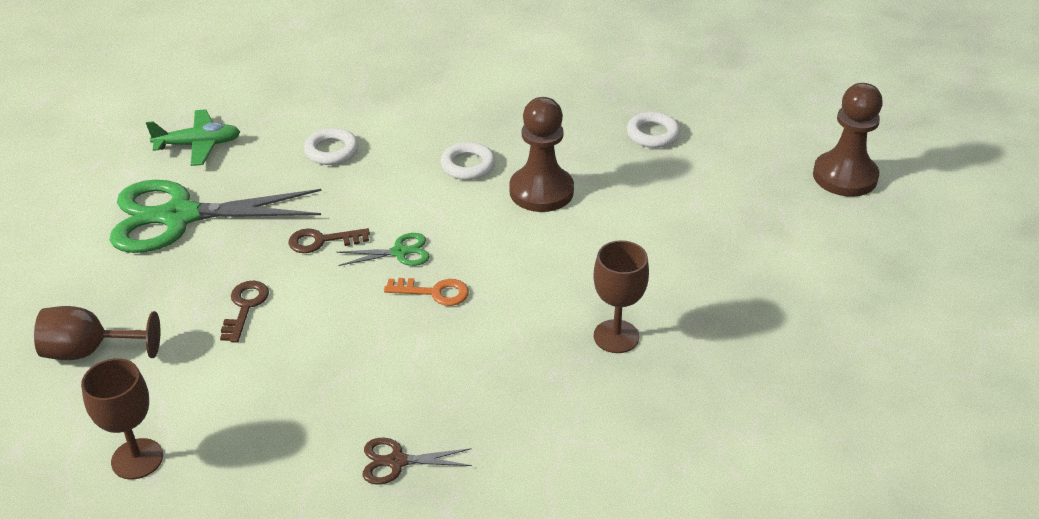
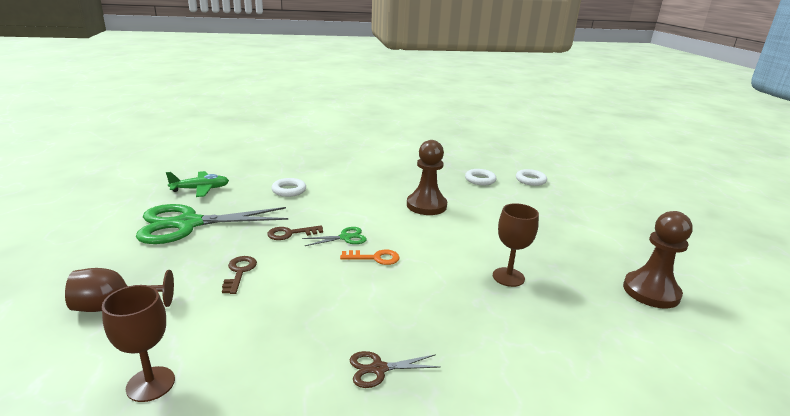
camera: 10 degrees left, 15 degrees down
white ring [441,142,496,180] -> white ring moved to [516,169,547,186]
brown pawn [813,83,883,197] -> brown pawn moved to [623,211,693,308]

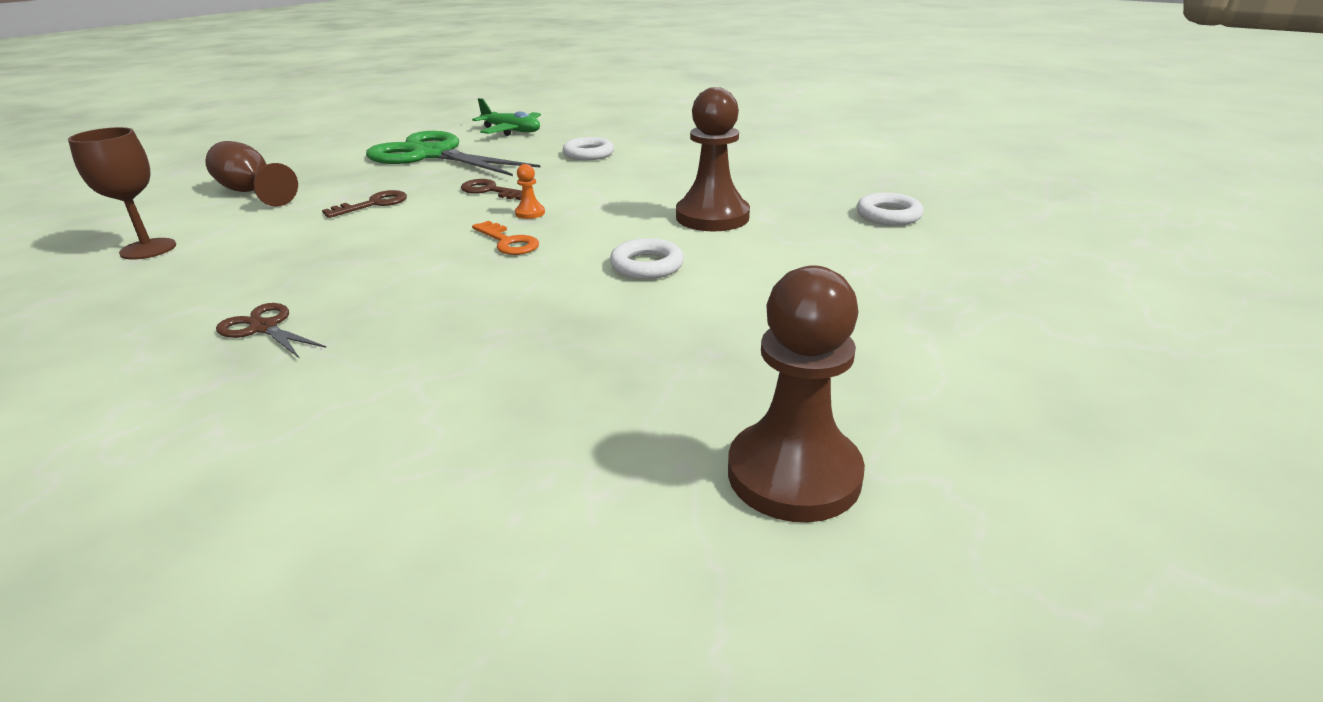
camera: 50 degrees right, 5 degrees up
green scissors [302,227,367,246] -> orange pawn [515,164,545,219]
brown goblet [493,203,539,287] -> none
white ring [516,169,547,186] -> white ring moved to [610,238,684,279]

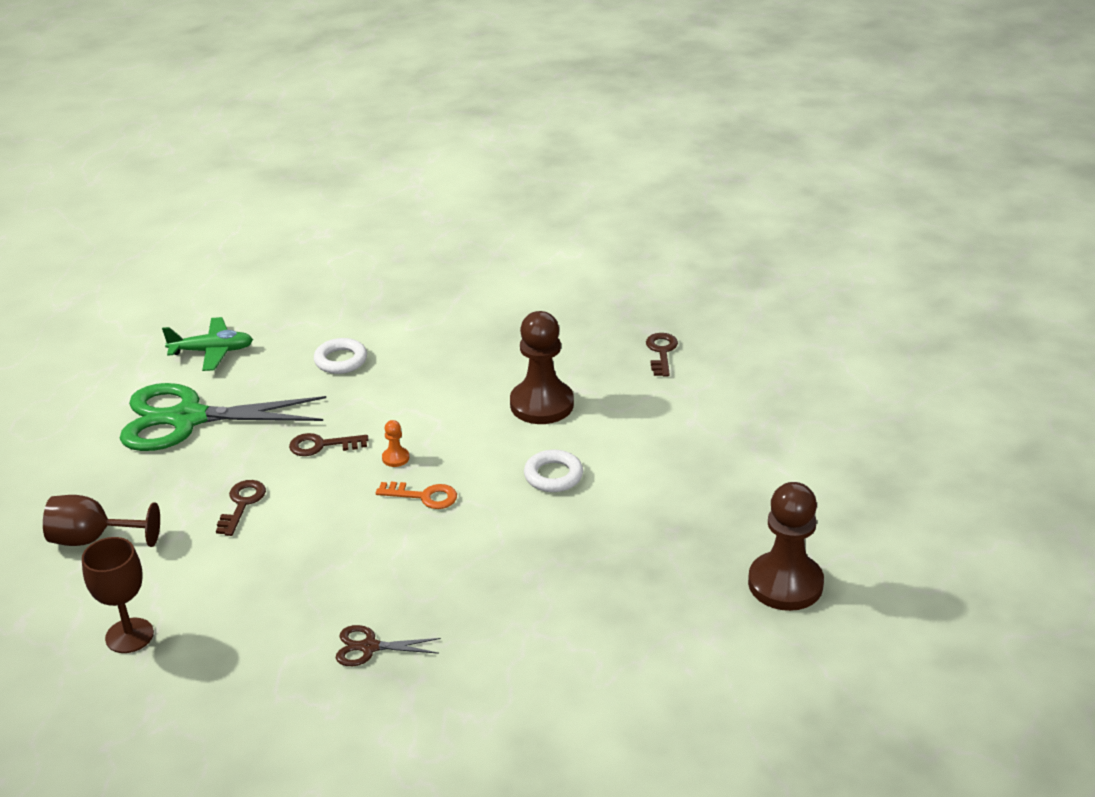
camera: 35 degrees left, 5 degrees up
white ring [857,192,924,226] -> brown key [646,333,678,377]

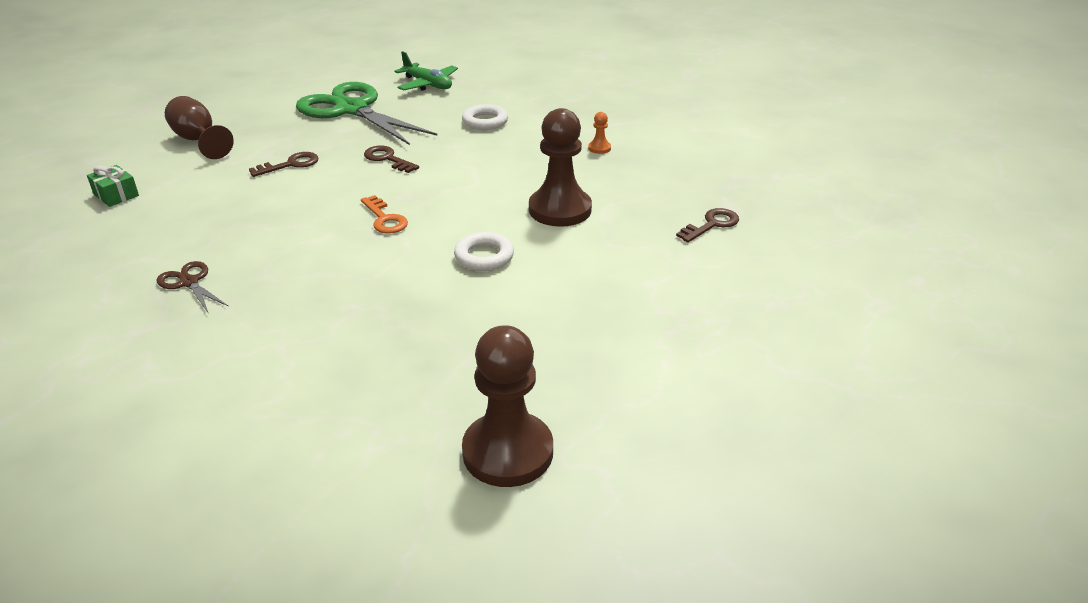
camera: 45 degrees right, 0 degrees up
brown goblet [82,537,154,653] -> green gift [87,165,139,207]
orange pawn [382,420,409,467] -> orange pawn moved to [588,112,611,154]

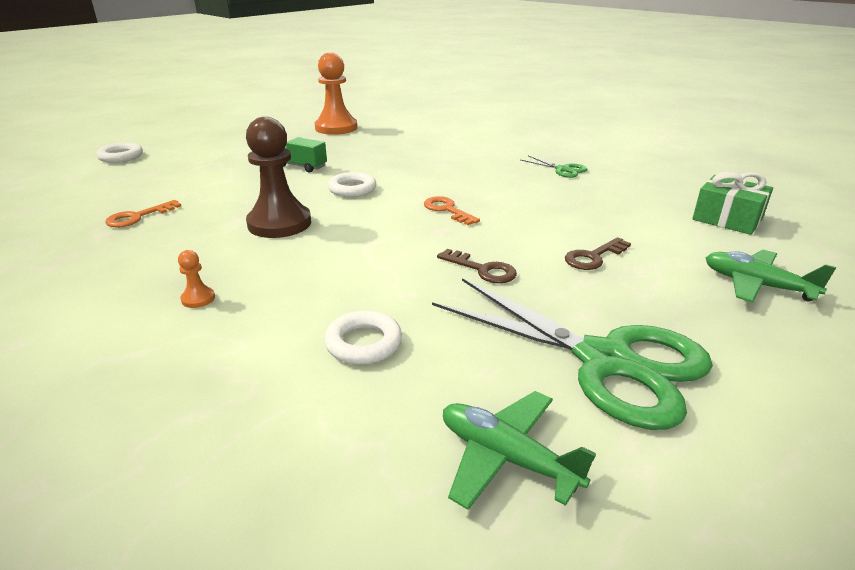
camera: 175 degrees right, 5 degrees down
green gift [87,165,139,207] -> green gift [692,172,773,235], size x1.53
brown scissors [157,261,229,314] -> green scissors [521,155,588,178]
brown goblet [165,96,234,159] -> green plane [705,250,836,303]
brown pawn [462,325,553,487] -> orange pawn [315,52,357,135]
brown key [676,208,739,243] -> orange key [105,200,181,228]
none -> white ring [96,142,143,163]
none -> green truck [282,137,327,172]

